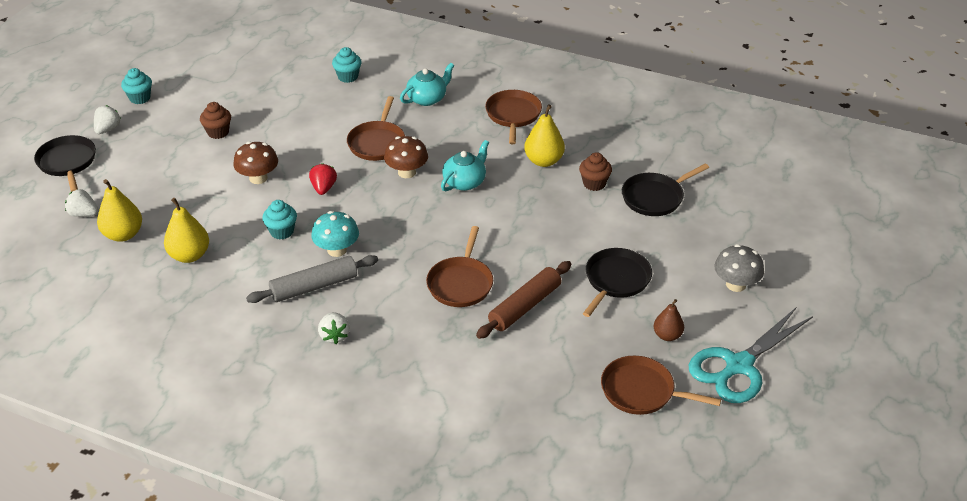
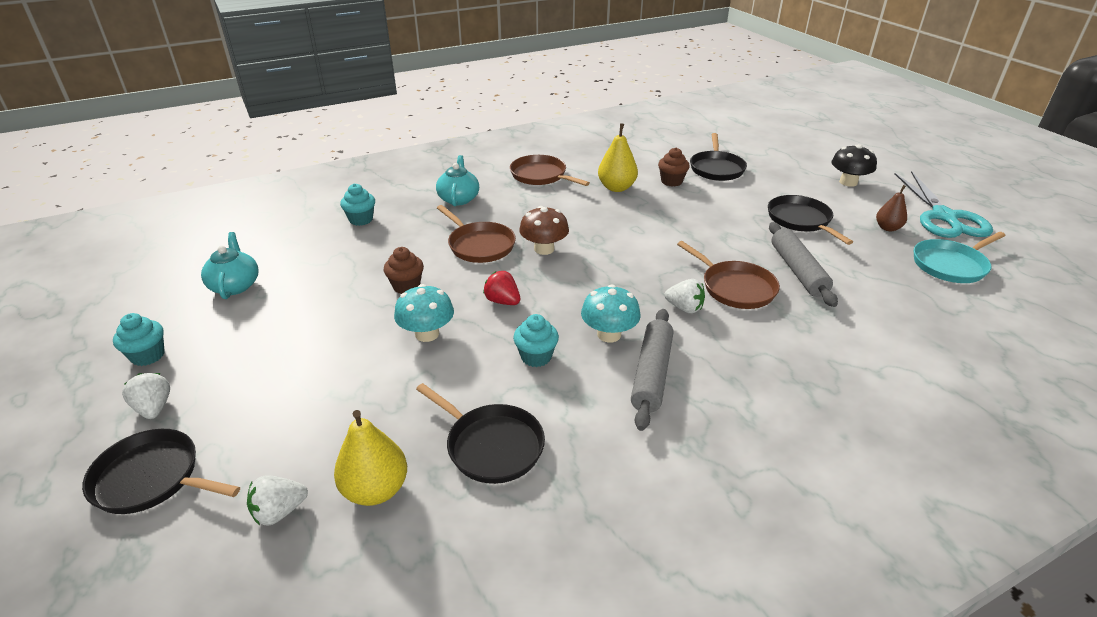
camera: 50 degrees left, 5 degrees down
yellow pear [164,198,209,263] -> black pan [416,383,545,484]
brown cupcake [200,102,231,139] -> brown cupcake moved to [384,247,424,294]
brown mushroom [233,141,278,184] -> turquoise mushroom [394,284,454,342]
white strawberry [318,312,350,344] -> white strawberry moved to [665,279,705,314]
turquoise teapot [441,140,489,191] -> turquoise teapot moved to [201,232,258,299]
brown rolling pin [476,261,571,339] -> grey rolling pin [769,222,838,307]
brown pan [601,356,721,415] -> turquoise pan [914,232,1006,283]
grey mushroom [714,244,764,292] -> black mushroom [832,144,877,187]

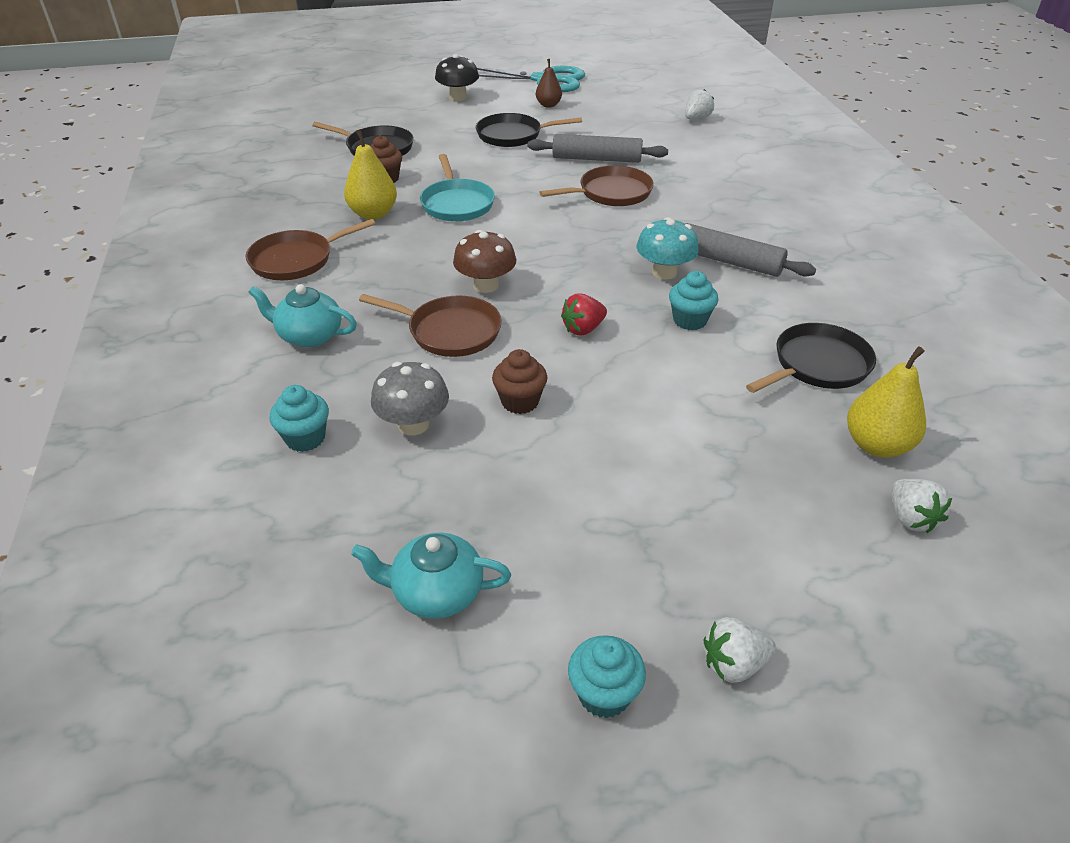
camera: 75 degrees left, 5 degrees up
black pan [82,429,240,514] -> none
turquoise mushroom [394,284,454,342] -> none
brown pan [437,205,516,263] -> brown pan turned 45 degrees clockwise [359,294,502,357]
white strawberry [665,279,705,314] -> white strawberry moved to [685,89,714,120]
turquoise pan [914,232,1006,283] -> turquoise pan moved to [420,154,495,221]
none -> grey mushroom [371,362,449,435]

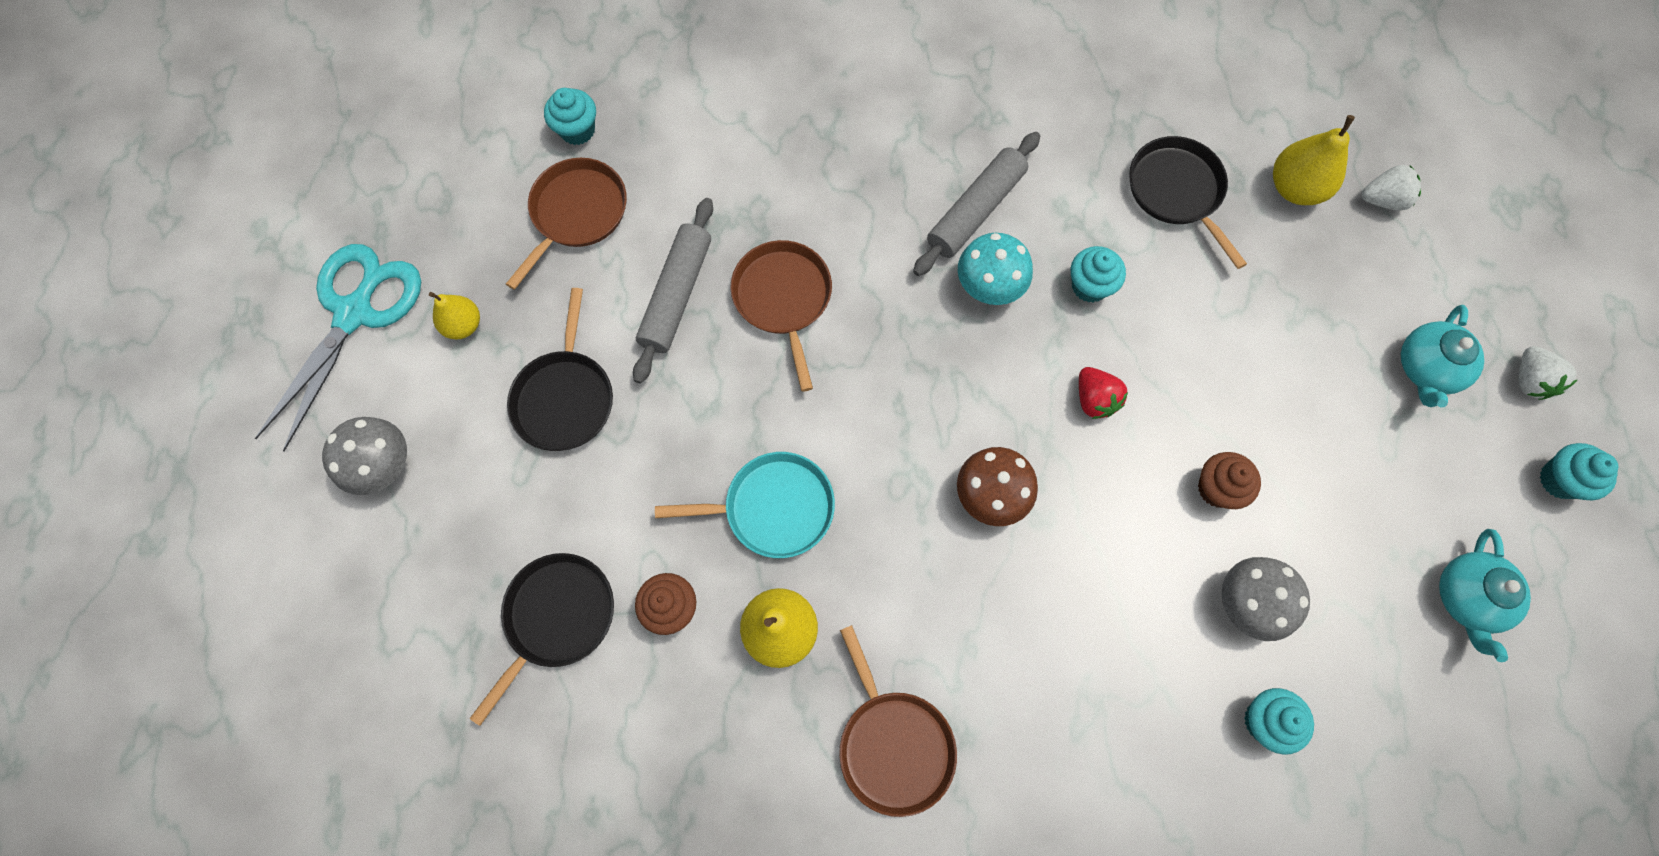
camera: 80 degrees left, 30 degrees up
turquoise teapot [248,284,357,347] -> turquoise teapot moved to [1401,305,1484,407]
brown pan [359,294,502,357] -> brown pan moved to [506,158,627,290]
black mushroom [435,54,479,101] -> grey mushroom [322,417,407,495]
brown pear [536,59,562,108] -> yellow pear [429,292,480,340]
white strawberry [685,89,714,120] -> turquoise cupcake [544,88,596,145]

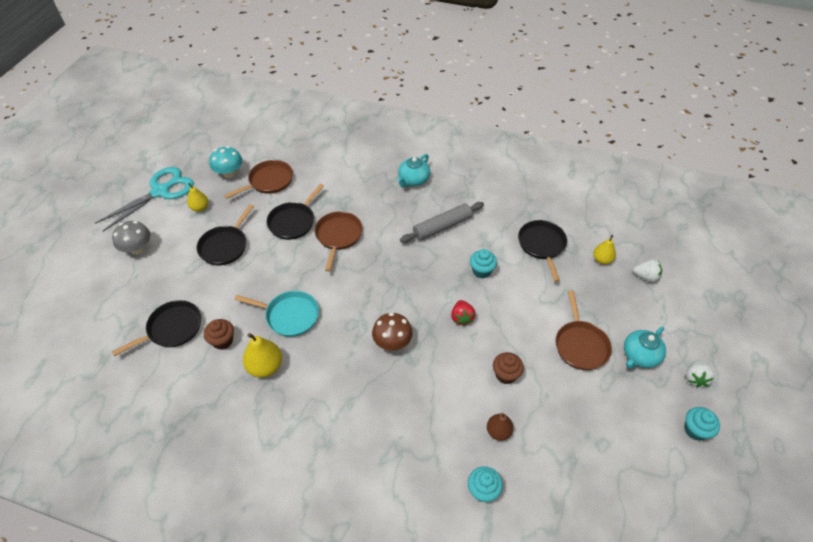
camera: 20 degrees right, 20 degrees down
turquoise cupcake [544,88,596,145] -> none
grey rolling pin [633,198,713,383] -> black pan [266,184,324,240]
brown pan [839,625,957,817] -> brown pan moved to [555,291,612,370]
turquoise mushroom [958,233,1033,305] -> turquoise mushroom moved to [209,146,243,178]
grey mushroom [1222,557,1310,641] -> brown pear [487,413,513,441]
yellow pear [1273,115,1355,205] -> yellow pear [593,235,616,264], size x0.64
turquoise teapot [1439,529,1531,662] -> turquoise teapot moved to [397,154,430,188]

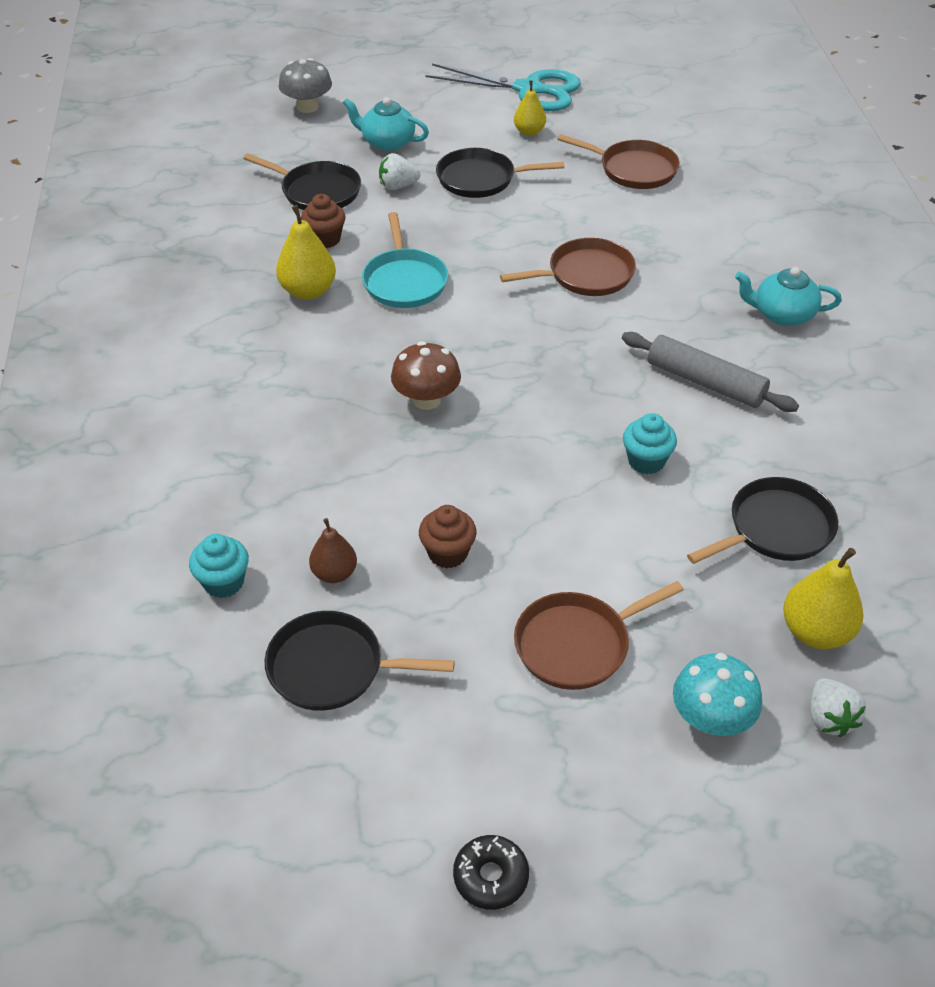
camera: 65 degrees right, 5 degrees down
grey mushroom [112,221,150,254] -> grey mushroom moved to [278,58,332,113]
turquoise mushroom [209,146,243,178] -> turquoise mushroom moved to [673,653,762,736]
black pan [266,184,324,240] -> black pan moved to [265,611,455,711]
red strawberry [451,300,476,326] -> none
yellow pear [593,235,616,264] -> yellow pear [783,548,863,649], size x1.55
turquoise teapot [624,326,666,369] -> turquoise teapot moved to [343,97,429,151]
turquoise cupcake [684,407,720,441] -> black donut [453,835,529,910]
white strawberry [686,359,715,388] -> white strawberry moved to [379,153,420,190]

